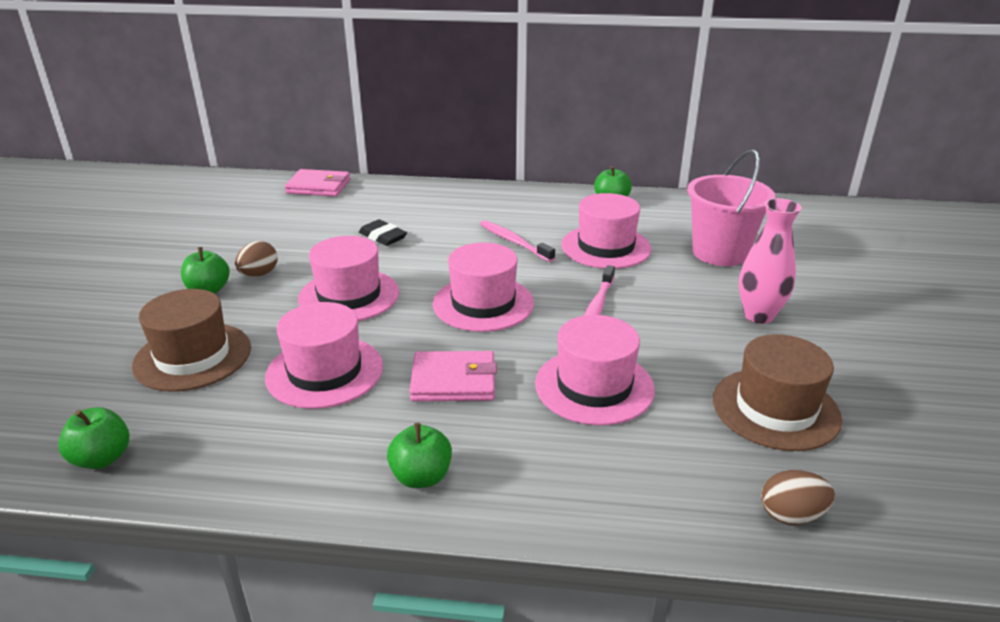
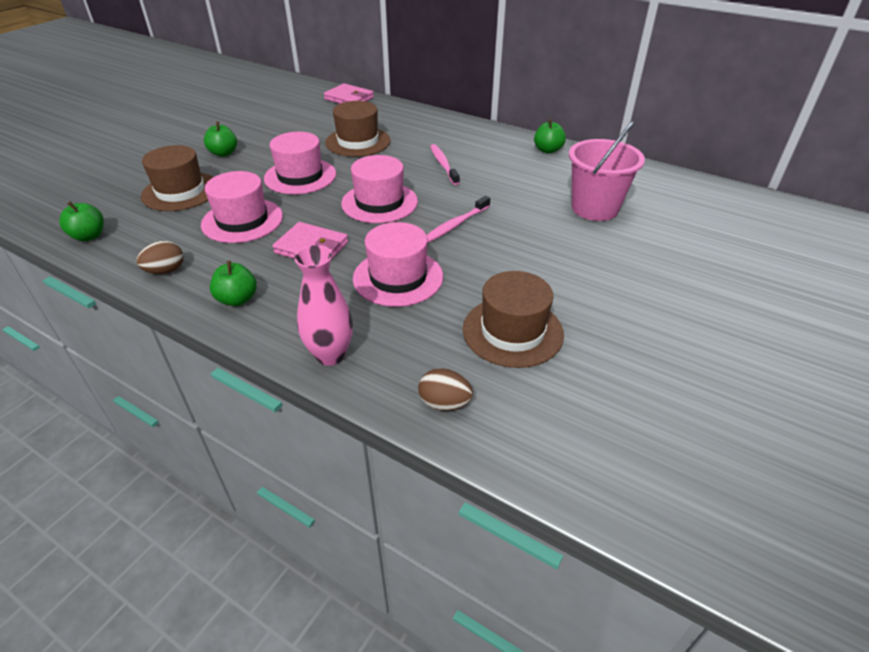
camera: 25 degrees right, 10 degrees up
brown egg [235,241,278,277] -> brown egg moved to [136,241,184,274]
black eraser [359,219,407,246] -> brown hat [325,101,391,157]
pink hat [561,193,652,269] -> none
pink vase [739,198,802,324] -> pink vase moved to [294,245,353,366]

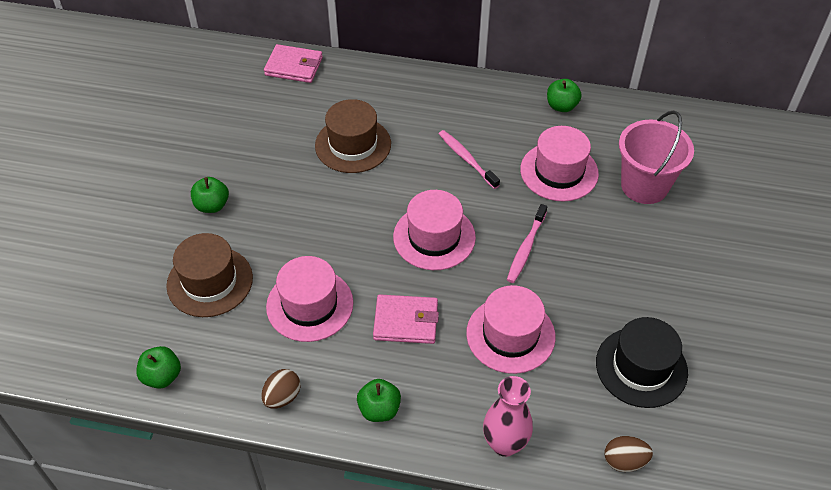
camera: 20 degrees left, 10 degrees up
pink hat [264,132,336,194] -> pink hat moved to [520,126,599,202]
brown hat [463,271,564,368] -> black hat [596,317,688,408]

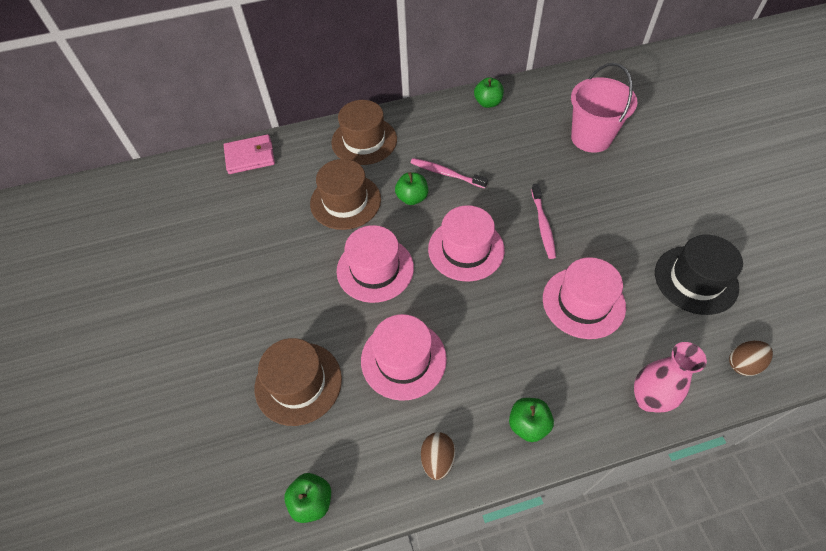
camera: 25 degrees left, 5 degrees up
green apple [191,177,229,213] -> green apple moved to [395,172,428,205]
pink wallet [373,294,439,344] -> none
pink hat [520,126,599,202] -> pink hat moved to [337,225,414,303]
none -> brown hat [331,100,397,165]

